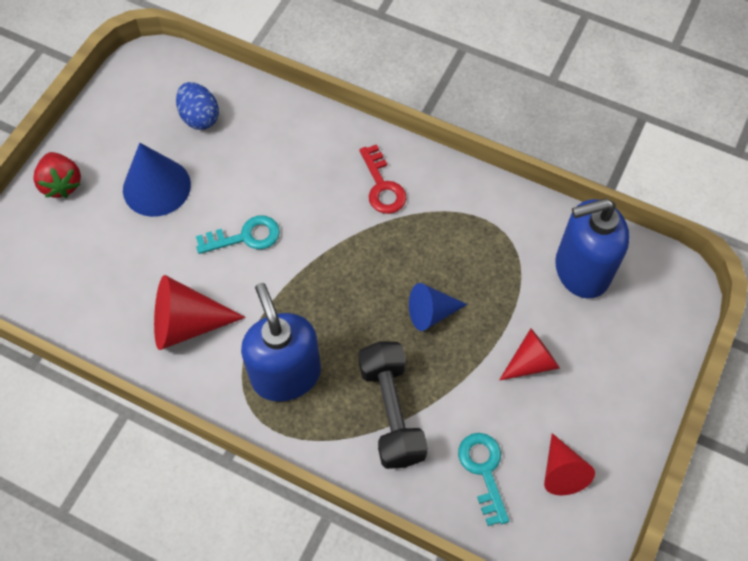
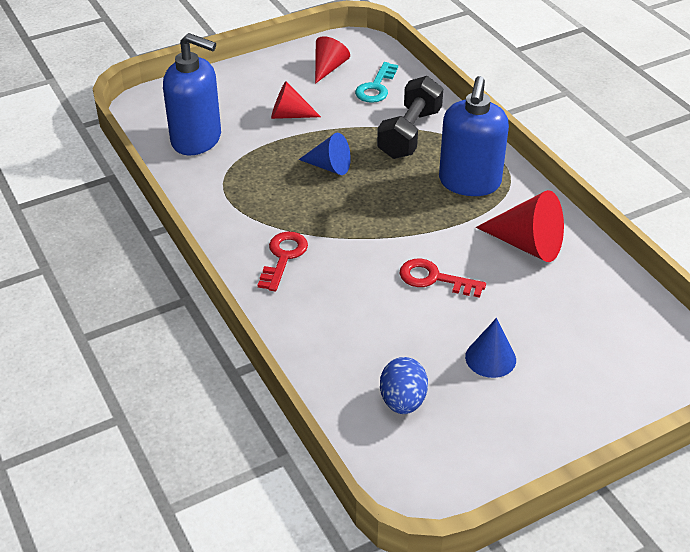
camera: 145 degrees left, 20 degrees down
red strawberry [33,152,81,198] -> none
blue cone [123,143,191,217] -> blue cone [465,318,516,378], size x0.65
turquoise key [196,216,280,254] -> red key [399,258,486,298]

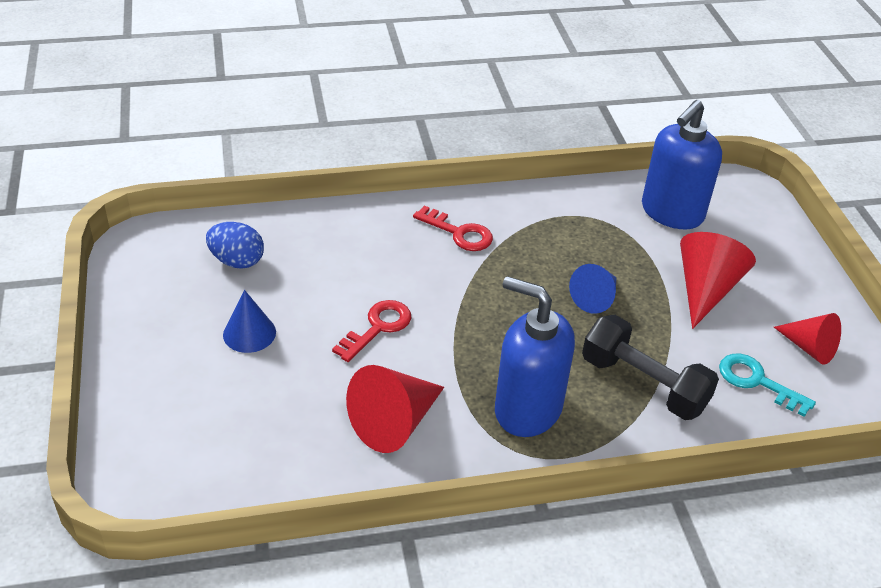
camera: 105 degrees right, 0 degrees up
red cone [271,81,321,119] -> red cone [680,232,756,329], size x1.54

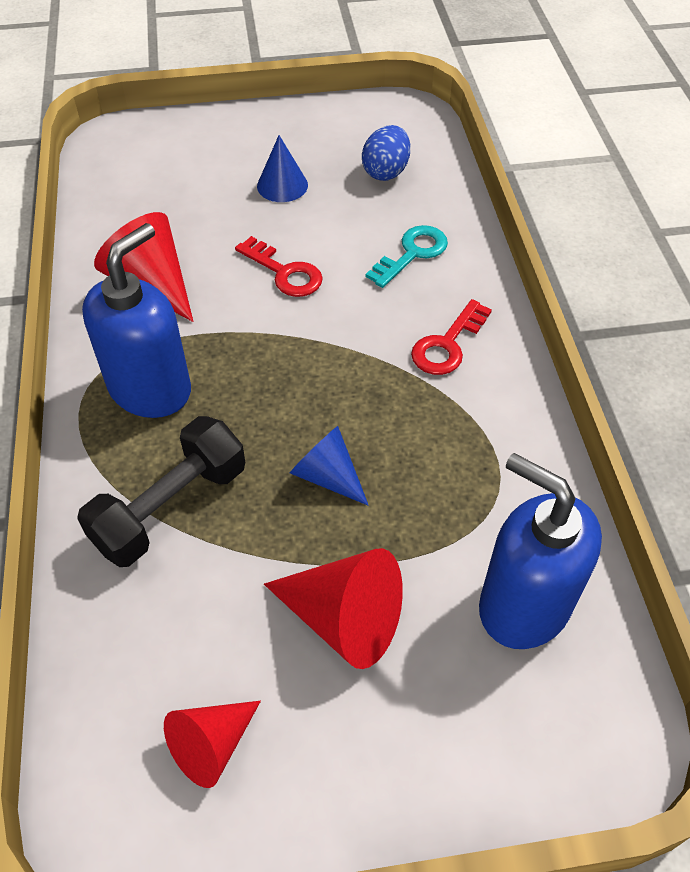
camera: 95 degrees right, 10 degrees up
turquoise key [719,353,816,417] -> turquoise key moved to [366,225,448,288]

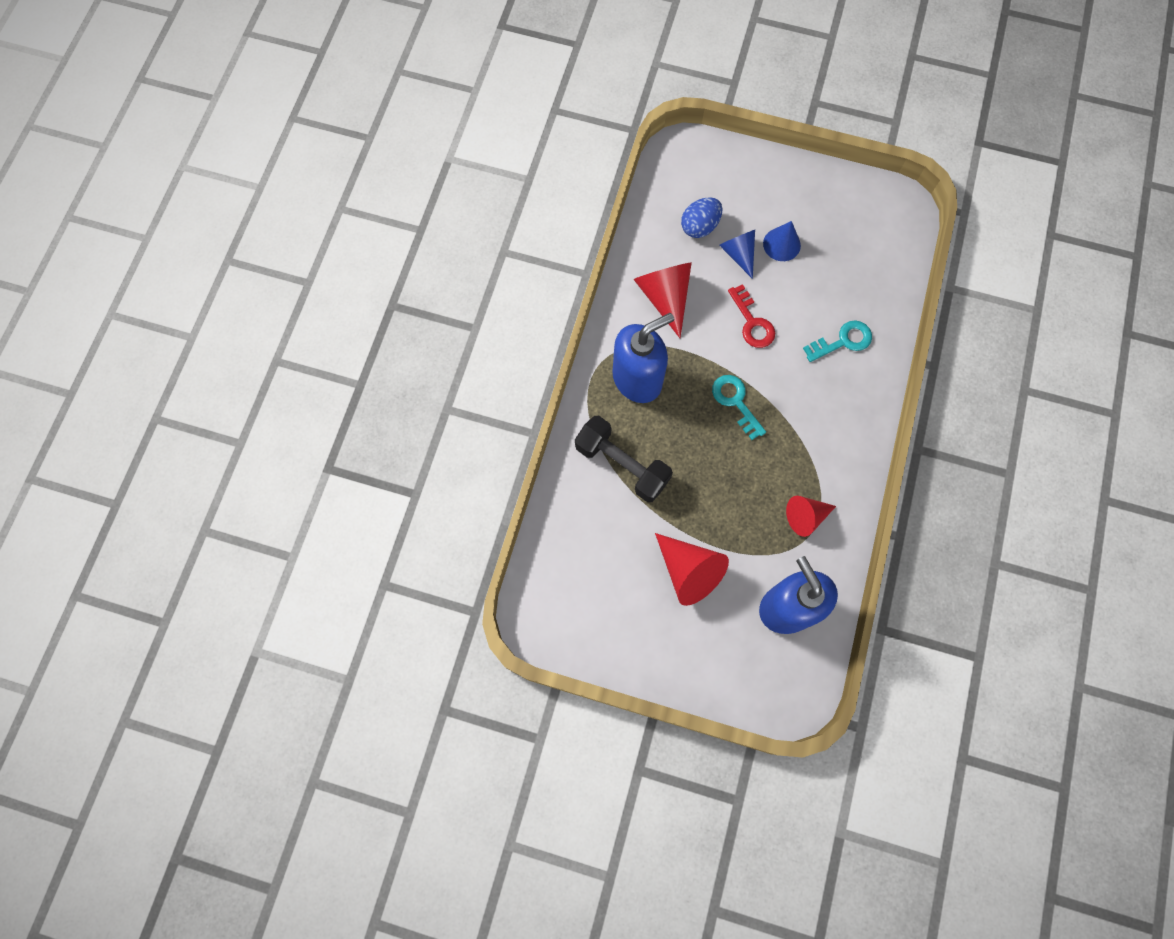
camera: 25 degrees right, 20 degrees up
black dumbbell [77,416,245,567] -> black dumbbell turned 60 degrees clockwise [575,416,673,502]
red cone [164,701,261,788] -> red cone moved to [786,496,836,537]
blue cone [290,426,369,506] -> blue cone moved to [719,230,755,279]
blue egg [362,125,410,181] -> blue egg moved to [681,197,722,238]
red key [411,299,492,375] -> none
none -> turquoise key [712,375,766,440]

